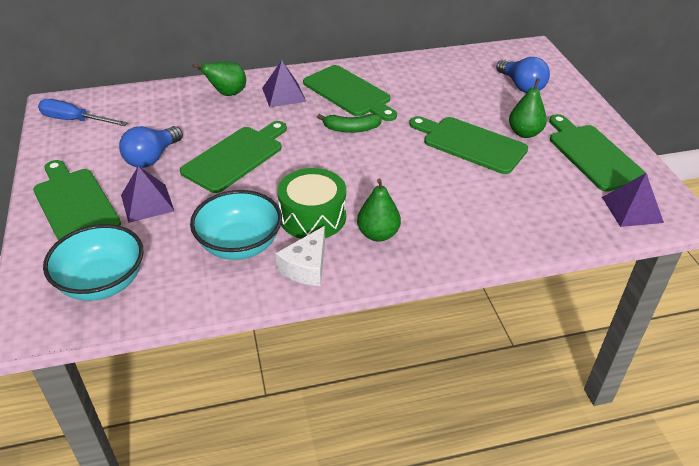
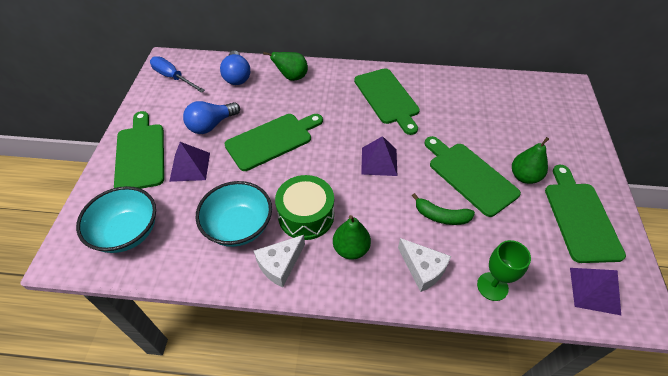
camera: 20 degrees right, 10 degrees up
purple pyramid [262,60,306,107] -> purple pyramid moved to [361,136,398,176]
green banana [317,114,382,133] -> green banana moved to [412,193,475,225]
blue light bulb [496,57,550,93] -> blue light bulb moved to [220,51,250,85]
none -> white cheese [398,238,451,292]
none -> green goblet [477,240,531,301]

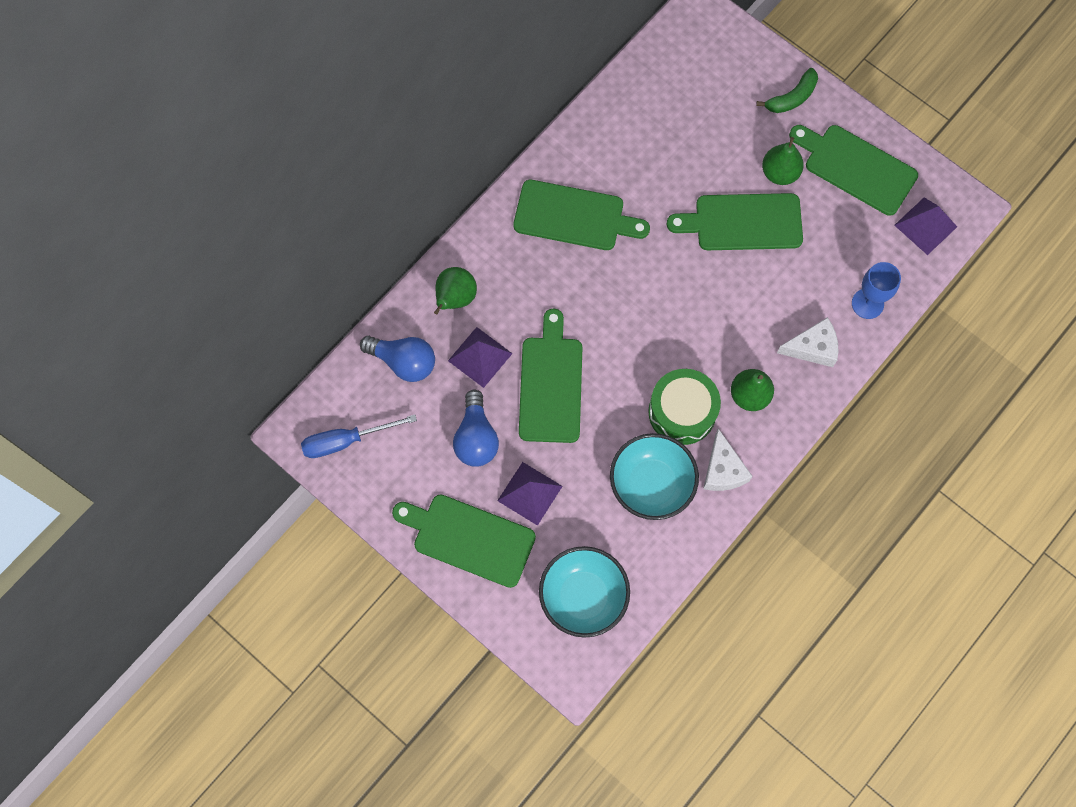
camera: 55 degrees left, 20 degrees up
purple pyramid [361,136,398,176] -> purple pyramid moved to [448,327,513,388]
green banana [412,193,475,225] -> green banana moved to [756,68,818,113]
green goblet [477,240,531,301] -> blue goblet [852,262,901,319]

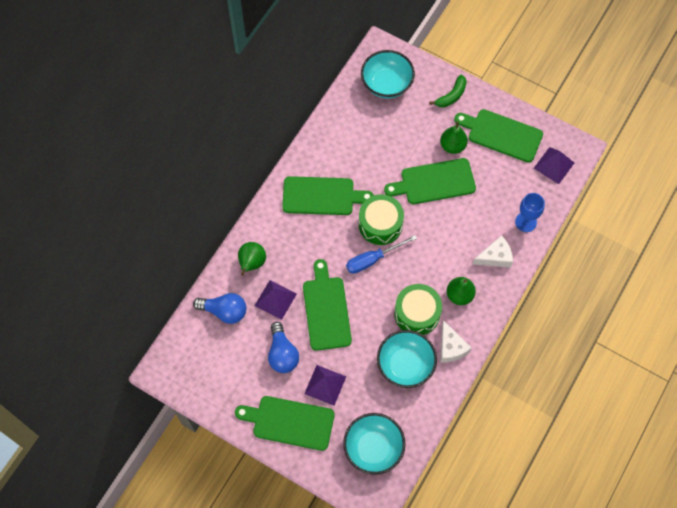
camera: 10 degrees left, 5 degrees down
blue screwdriver [301,415,417,458] -> blue screwdriver moved to [346,235,417,274]
none -> green drum [359,194,404,245]
none -> turquoise bowl [361,50,415,98]

